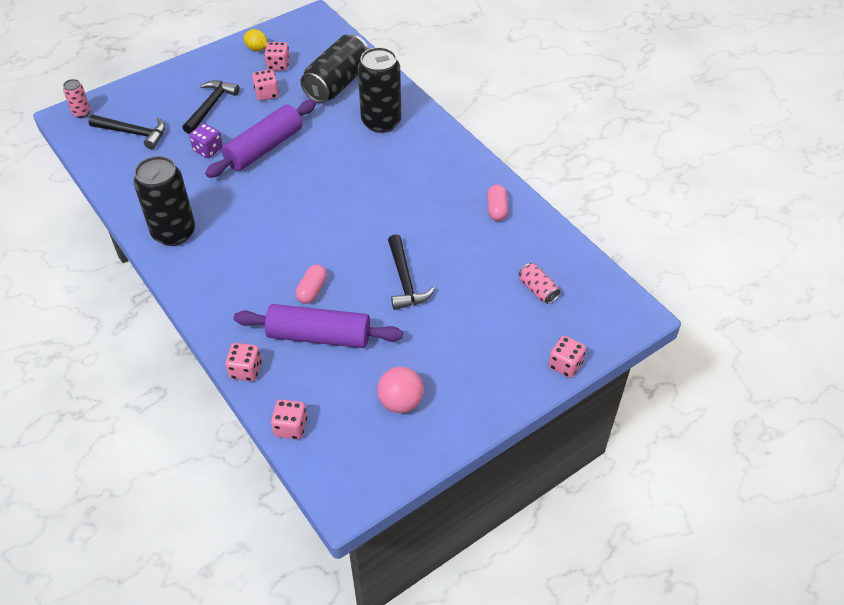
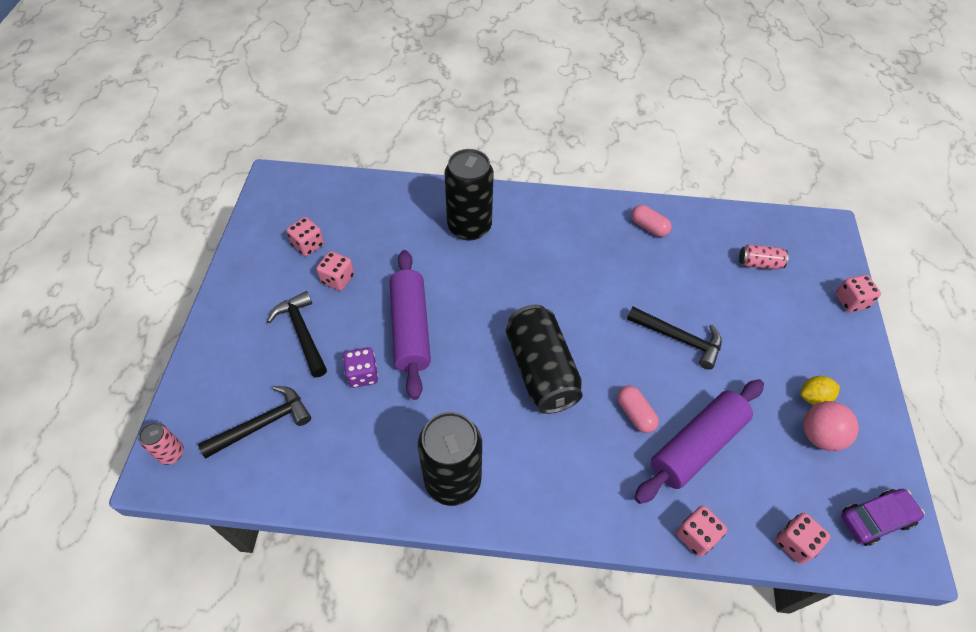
camera: 50 degrees left, 5 degrees up
yellow lemon [244,29,268,51] -> yellow lemon moved to [800,376,840,405]
black can [300,35,369,103] -> black can moved to [506,305,583,414]
none -> purple car [841,489,925,546]

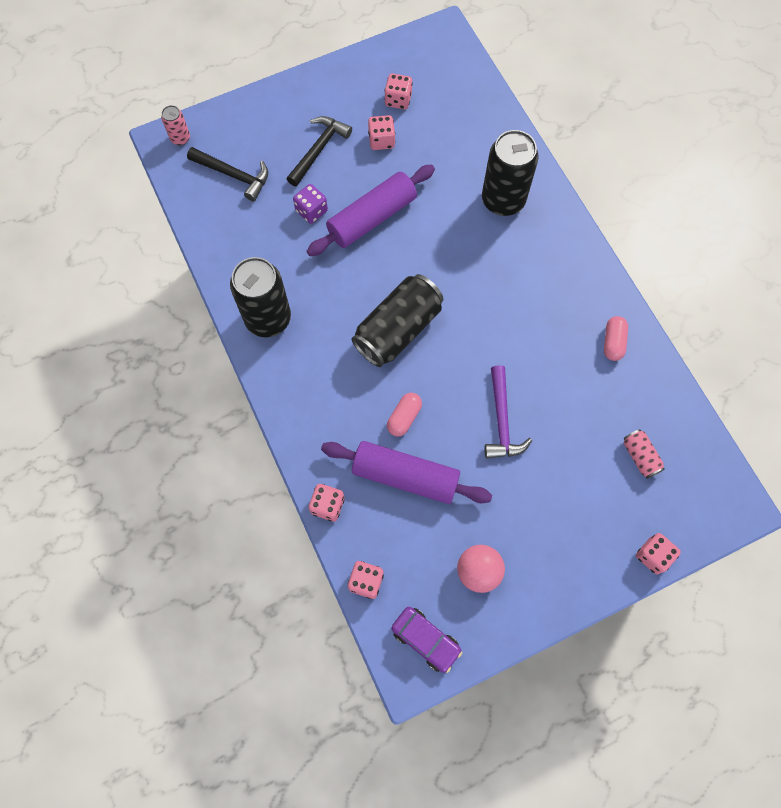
camera: 60 degrees right, 15 degrees up
black hammer [627,307,722,370] -> purple hammer [485,365,532,459]
yellow lemon [800,376,840,405] -> none

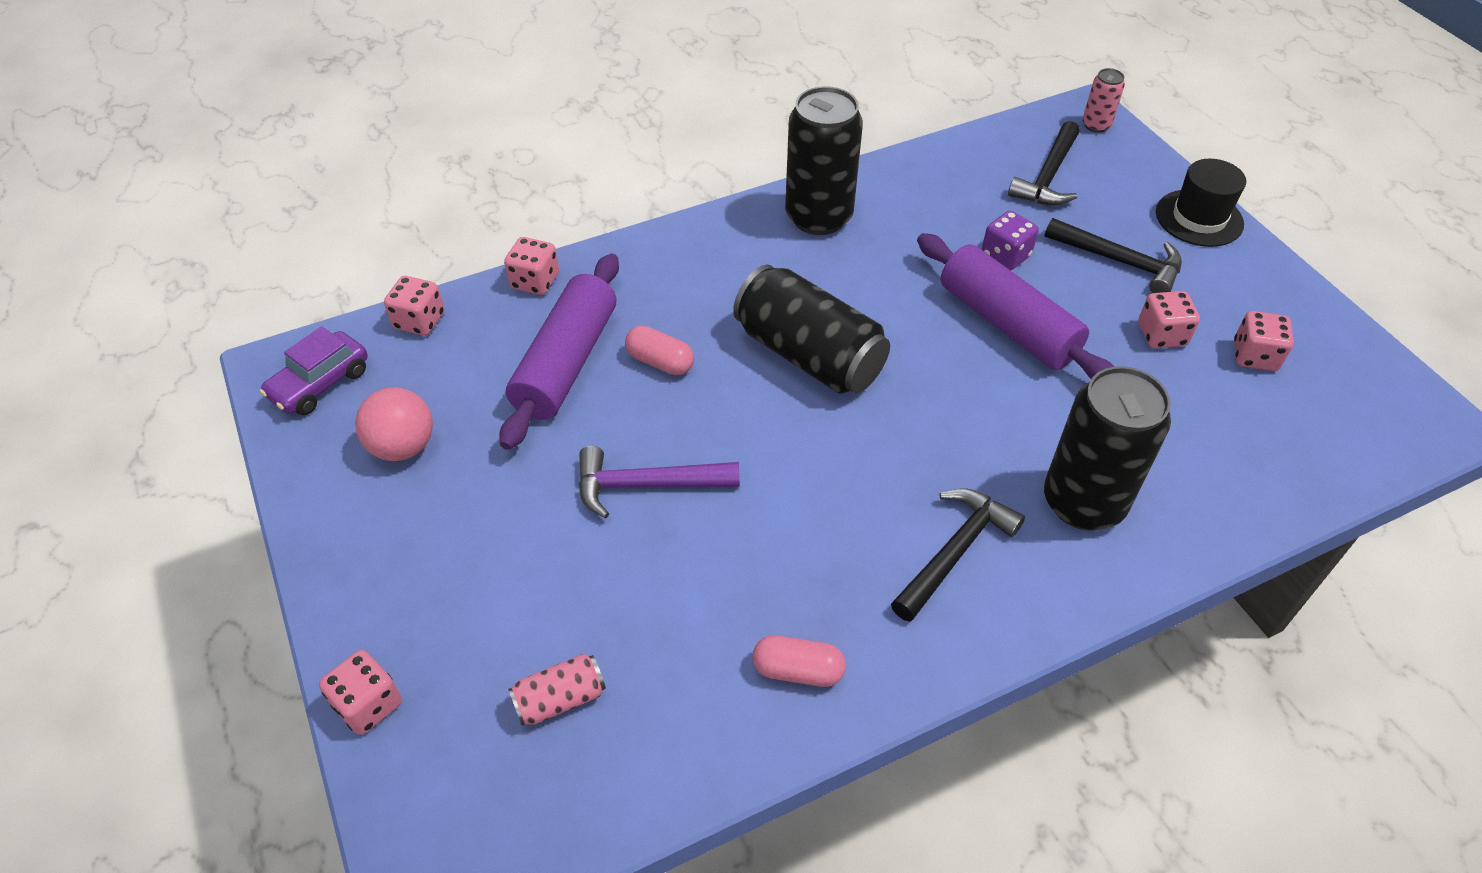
camera: 90 degrees right, 20 degrees down
none -> black hammer [891,488,1025,622]
none -> black hat [1156,159,1246,247]

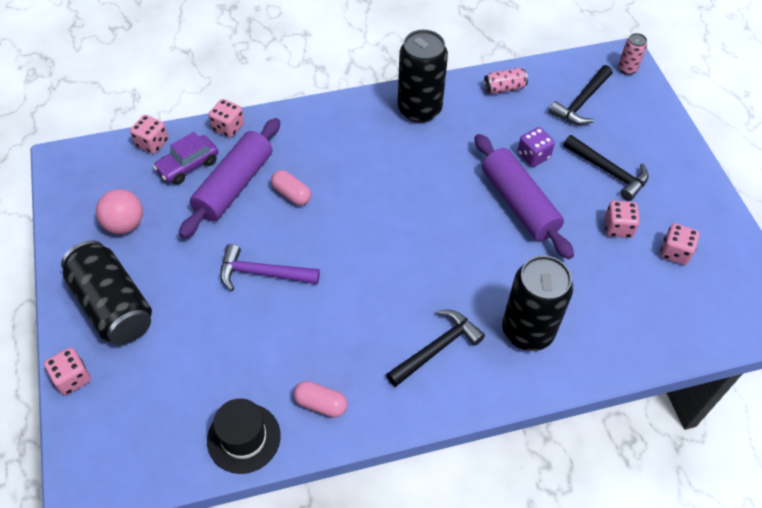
camera: 10 degrees right, 5 degrees up
purple car [260,326,368,415] -> purple car moved to [153,132,218,185]
pink can [508,654,606,726] -> pink can moved to [484,68,528,94]
black can [733,265,890,394] -> black can moved to [61,240,152,345]
black hat [1156,159,1246,247] -> black hat moved to [207,399,281,474]

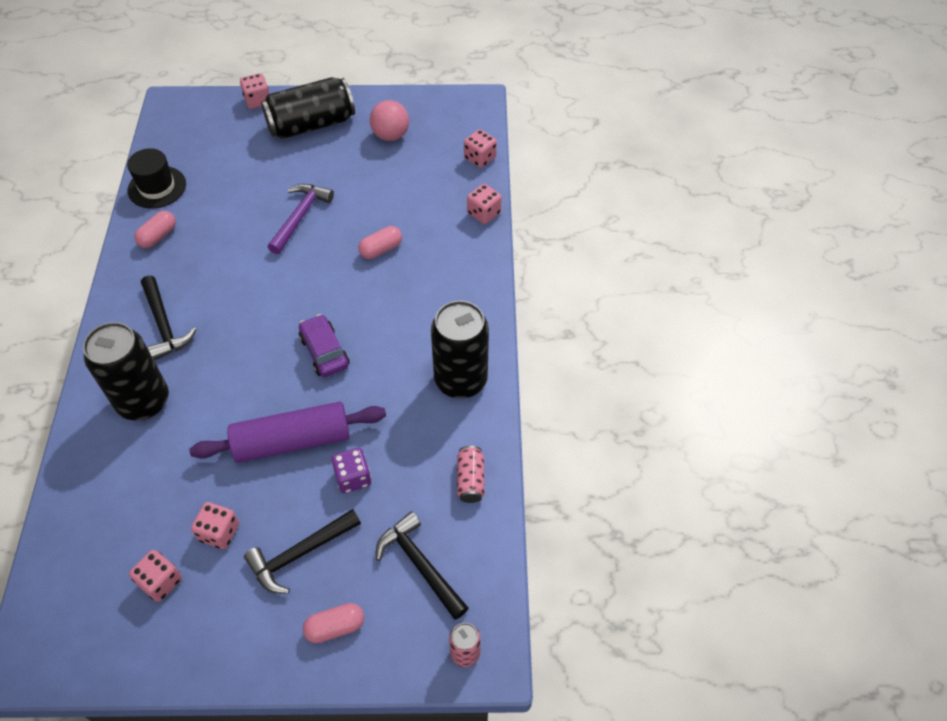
camera: 105 degrees right, 0 degrees up
purple car [153,132,218,185] -> purple car moved to [299,314,349,377]
purple rolling pin [179,118,280,238] -> none
none -> pink capsule [303,603,364,643]

